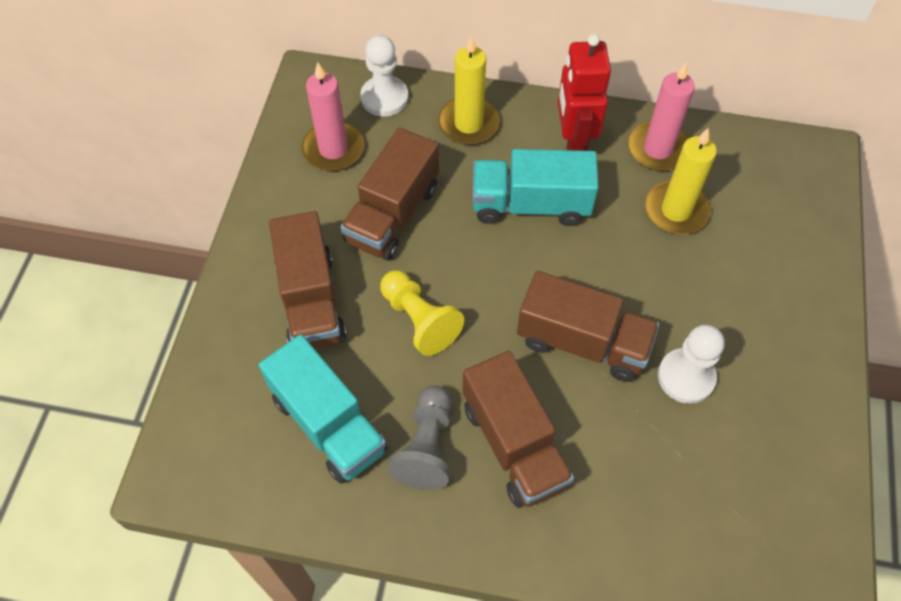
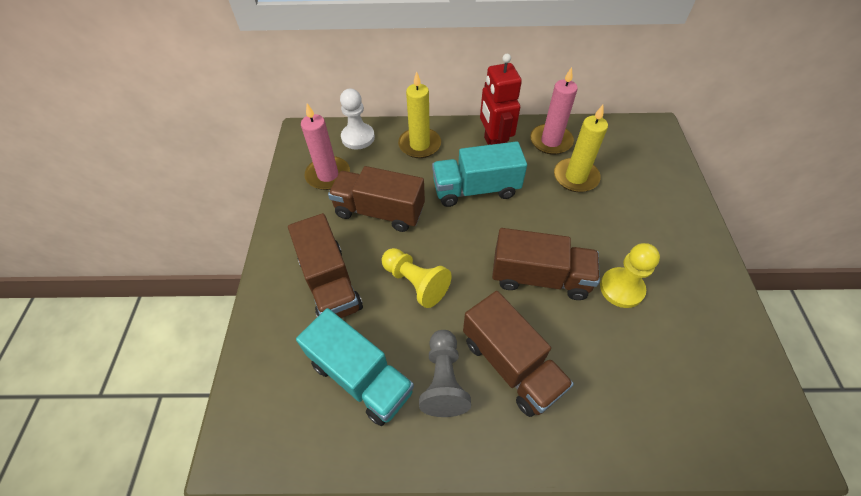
camera: 10 degrees left, 5 degrees down
brown truck [341,128,439,261] -> brown truck turned 90 degrees clockwise [328,166,425,232]
white pawn [658,325,725,404] -> yellow pawn [600,243,660,308]

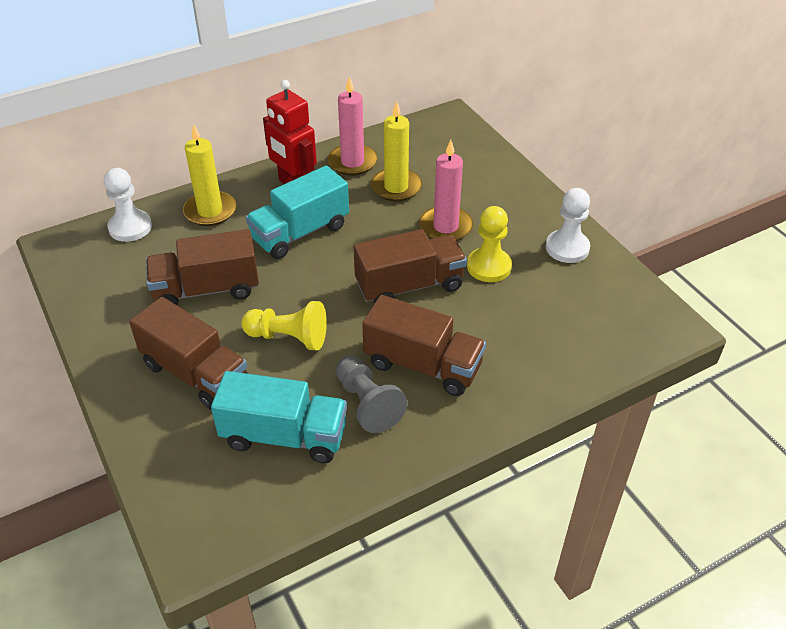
camera: 30 degrees left, 10 degrees down
pink candle [301,103,350,190] -> pink candle moved to [419,140,473,241]
none -> white pawn [546,188,590,263]

